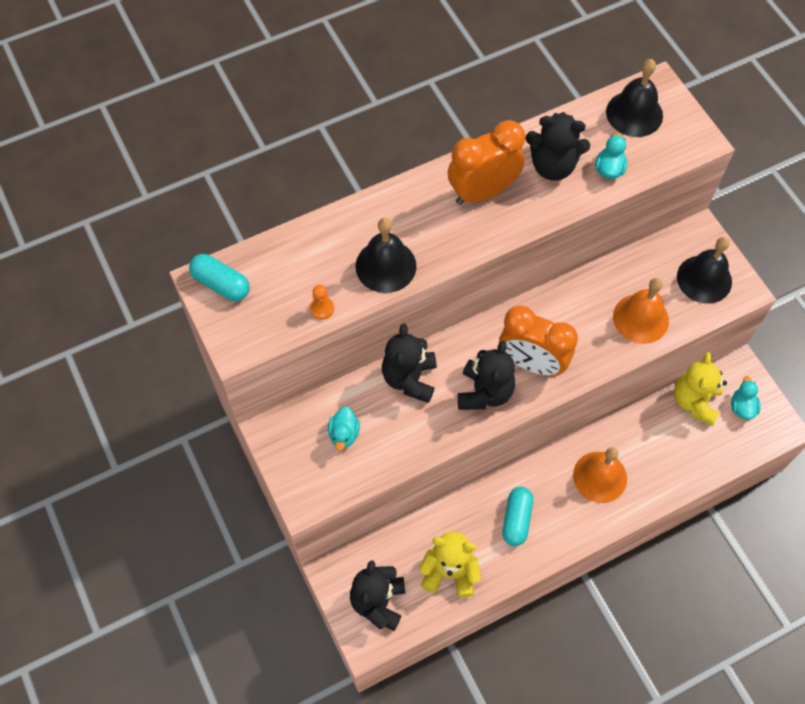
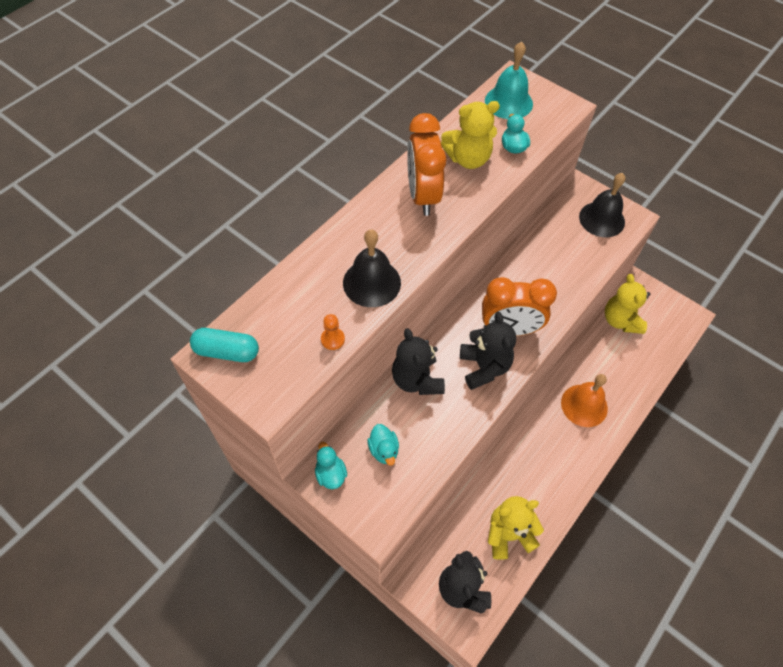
camera: 25 degrees left, 5 degrees down
orange clock [448,120,525,205] -> orange clock turned 45 degrees counterclockwise [407,113,446,216]
turquoise capsule [502,487,533,546] -> none
black teddy bear [525,112,590,181] -> yellow teddy bear [441,101,500,169]
black bell [606,59,663,137] -> turquoise bell [485,41,533,119]
orange bell [613,278,669,344] -> none
turquoise duck [731,376,761,420] -> turquoise duck moved to [315,442,347,489]

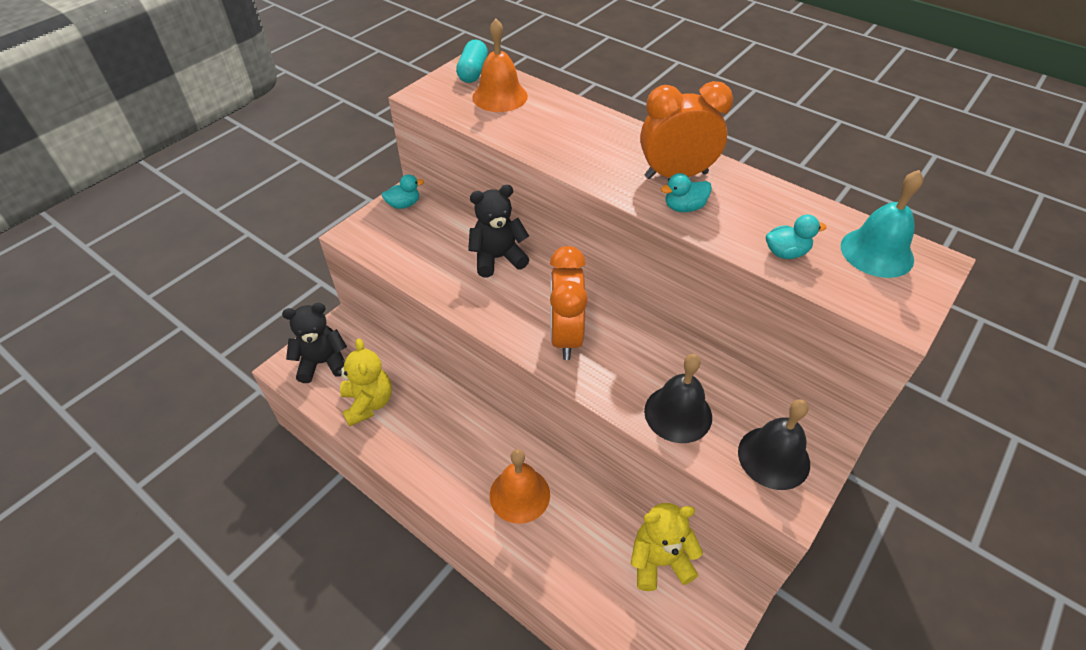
camera: 90 degrees right, 10 degrees down
orange pawn [321,314,345,350] -> none
black bell [343,229,401,307] -> black bell moved to [644,354,712,443]
turquoise duck [367,424,399,465] -> turquoise duck moved to [661,173,712,212]
yellow teddy bear [441,101,500,169] -> none
black teddy bear [460,312,516,390] -> none
none -> orange bell [472,19,528,112]

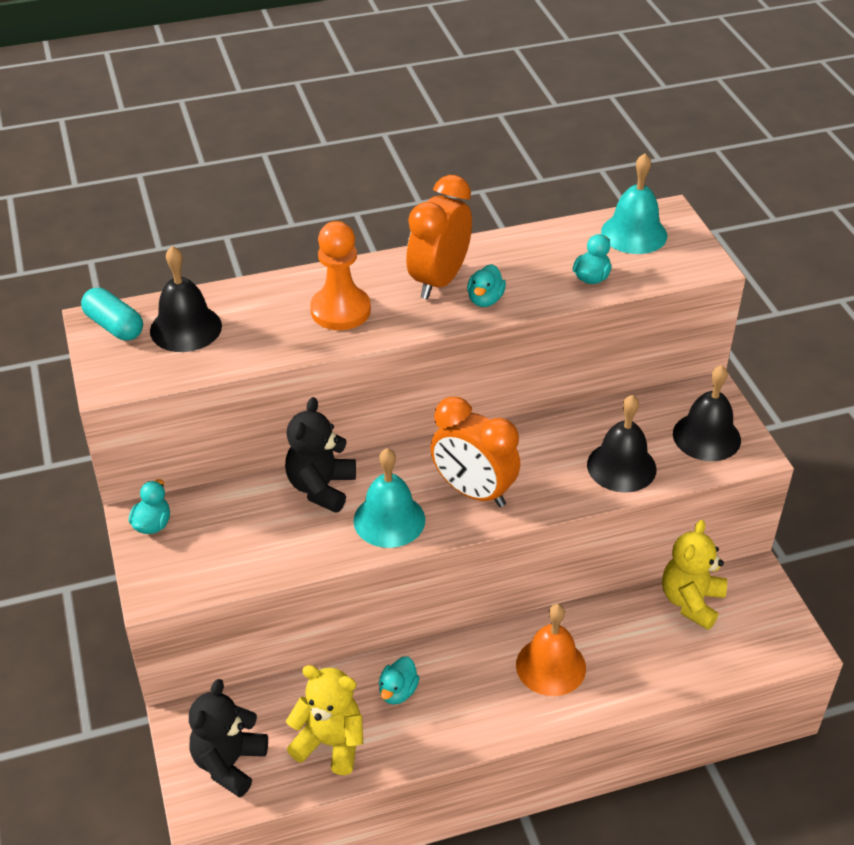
camera: 55 degrees left, 5 degrees down
orange bell [472,19,528,112] -> black bell [150,246,222,352]
none -> orange pawn [310,221,371,330]
none -> turquoise bell [353,448,425,548]
none -> turquoise duck [379,656,420,704]

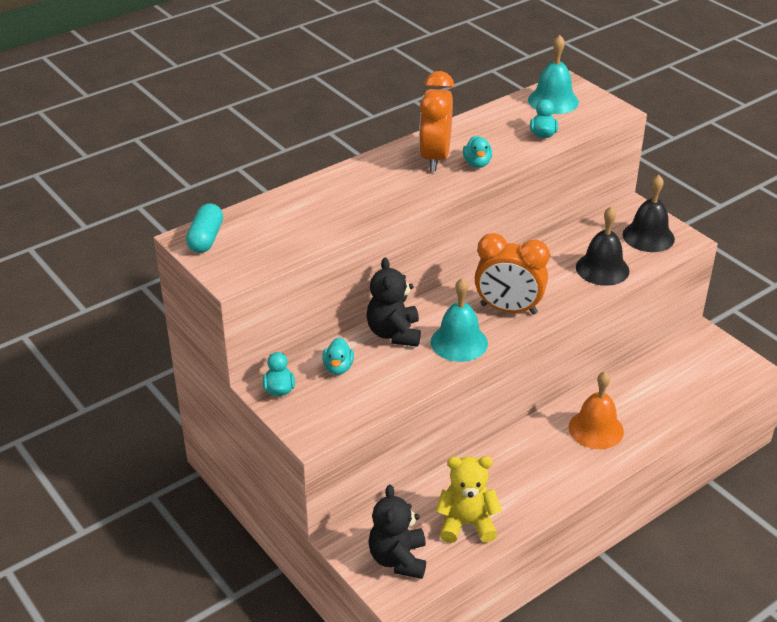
camera: 20 degrees left, 5 degrees down
turquoise capsule [81,288,143,341] -> turquoise capsule turned 75 degrees clockwise [186,203,223,253]
black bell [150,246,222,352] -> none
orange pawn [310,221,371,330] -> none
turquoise duck [379,656,420,704] -> turquoise duck moved to [322,337,354,375]
yellow teddy bear [662,520,727,630] -> none

